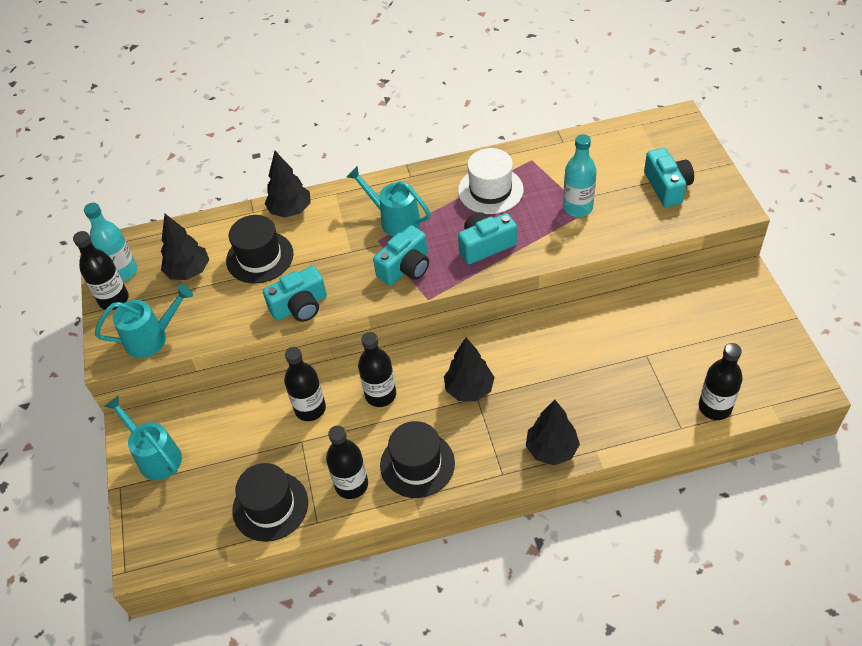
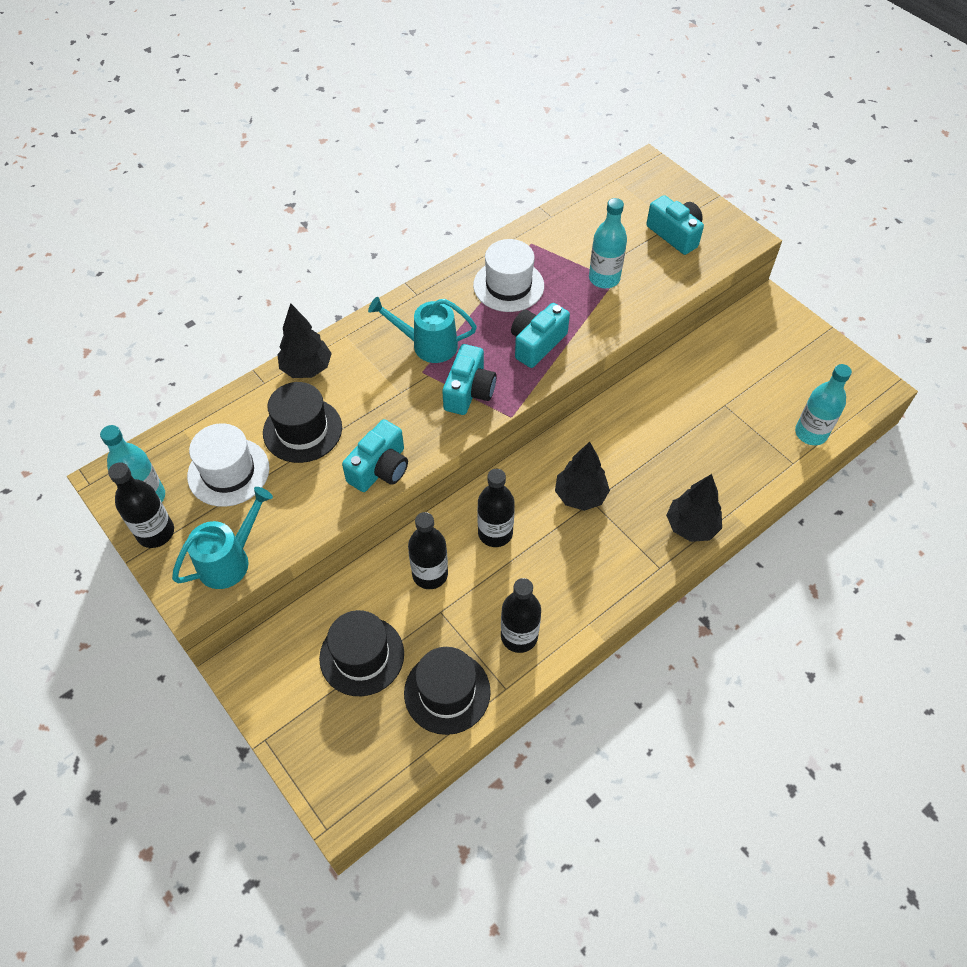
camera: 30 degrees left, 5 degrees up
turquoise watering can [104,396,182,480] -> none
black tree [161,214,209,280] -> white hat [187,423,270,507]
black hat [380,421,455,498] -> black hat moved to [319,610,404,696]
black bottle [699,343,743,420] -> turquoise bottle [795,364,852,445]

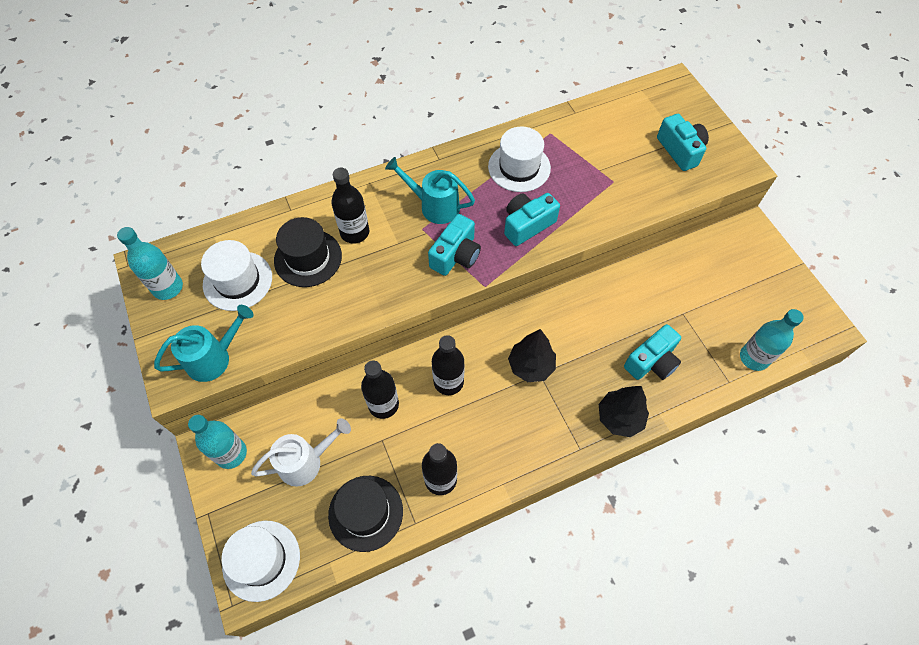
camera: 15 degrees right, 5 degrees up
black bottle [108,462,174,548] -> black bottle moved to [331,168,369,244]
black tree [277,303,332,378] -> none
black hat [319,610,404,696] -> white watering can [251,418,351,487]
turquoise camera [342,419,408,492] -> turquoise camera moved to [624,324,681,380]
turquoise bottle [589,198,627,288] -> turquoise bottle moved to [188,415,247,469]
none -> white hat [222,521,300,602]

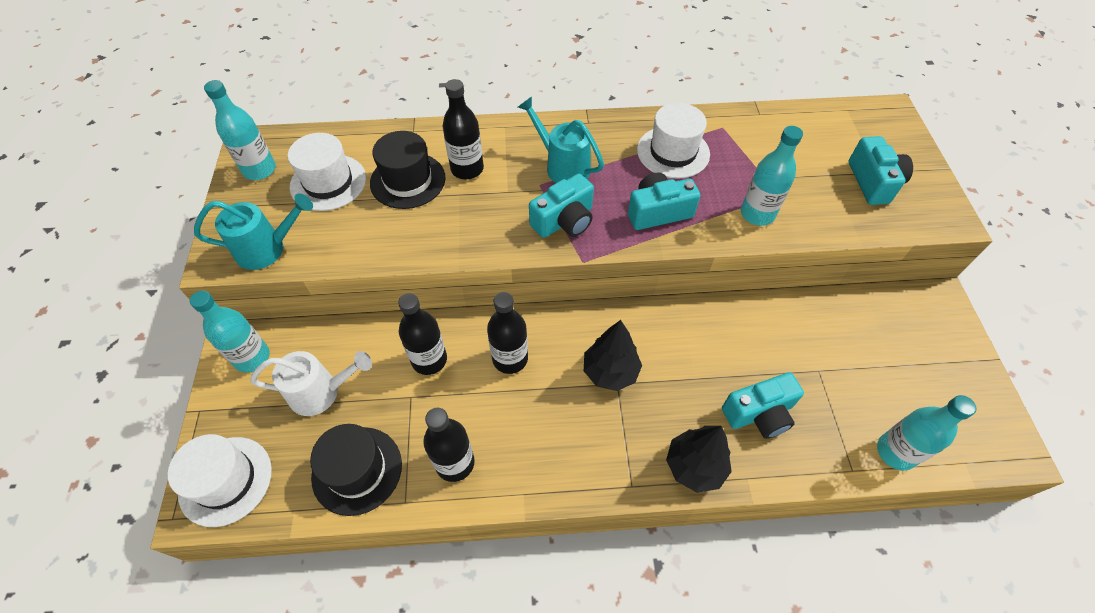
camera: 20 degrees right, 5 degrees down
none -> turquoise bottle [741,126,803,226]

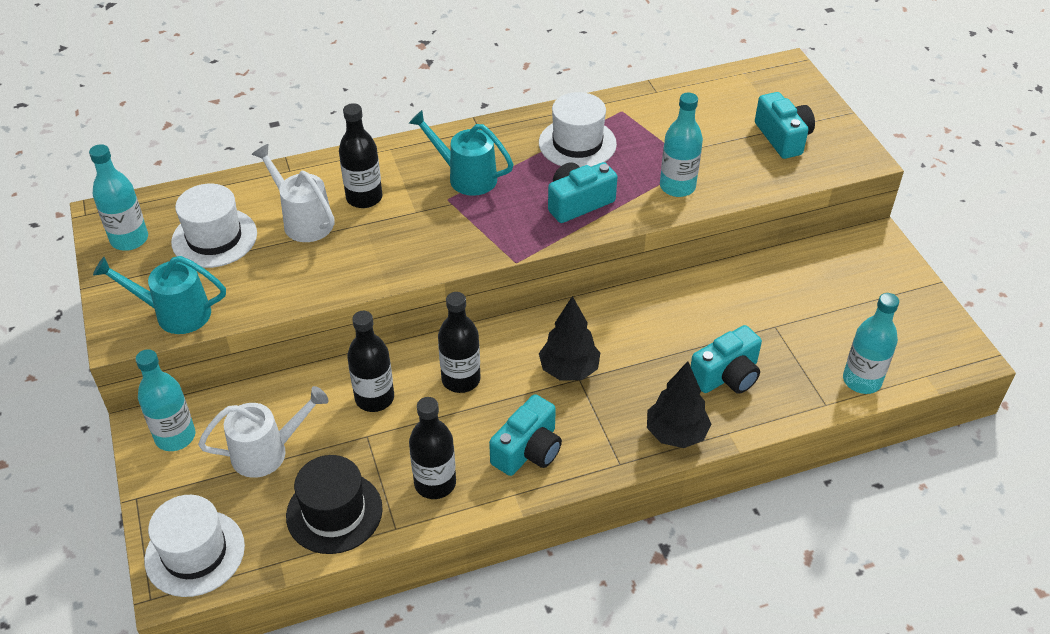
camera: 15 degrees left, 10 degrees down
turquoise watering can [194,193,313,270] -> turquoise watering can turned 150 degrees counterclockwise [93,256,226,334]
black hat [370,131,446,209] -> white watering can [252,144,335,242]
turquoise camera [529,174,594,238] -> turquoise camera moved to [489,394,562,476]

